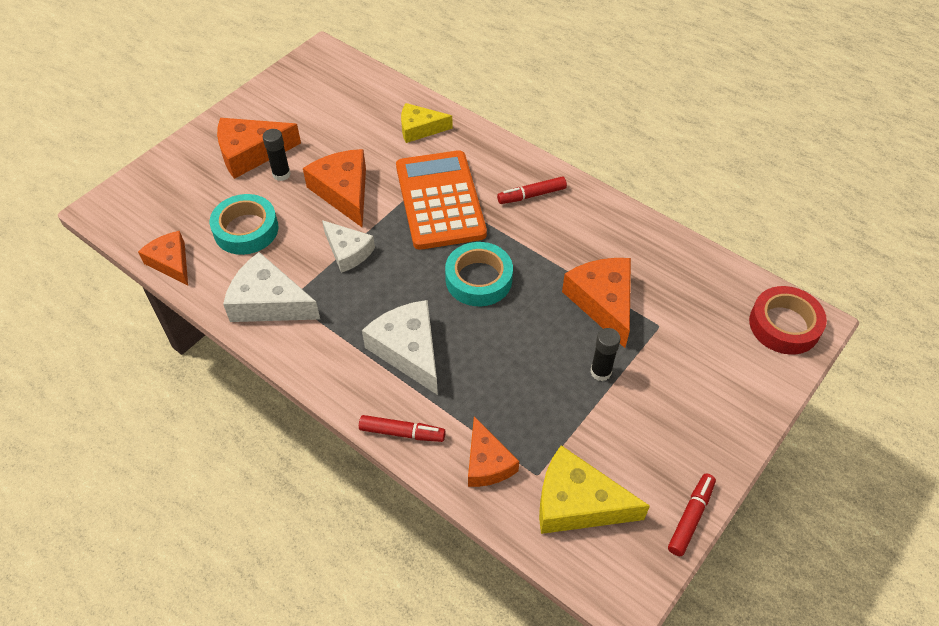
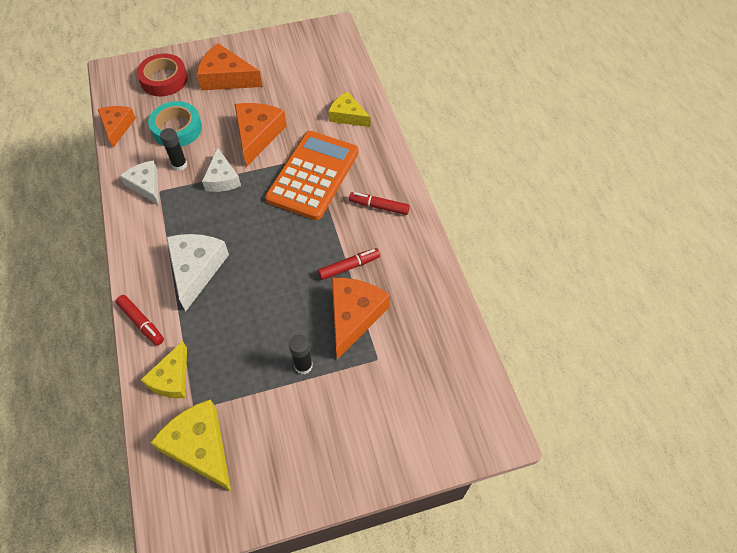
camera: 35 degrees right, 5 degrees up
white cheese [223,252,320,322] -> white cheese [120,160,159,205], size x0.66
black glue stick [263,129,291,181] -> black glue stick moved to [160,128,187,171]
turquoise tape [445,242,513,306] -> none
orange cheese [468,417,519,487] -> yellow cheese [140,341,187,398]
red marker [668,473,716,556] -> red marker moved to [318,248,380,280]
red tape [749,286,827,355] -> red tape moved to [137,54,188,96]

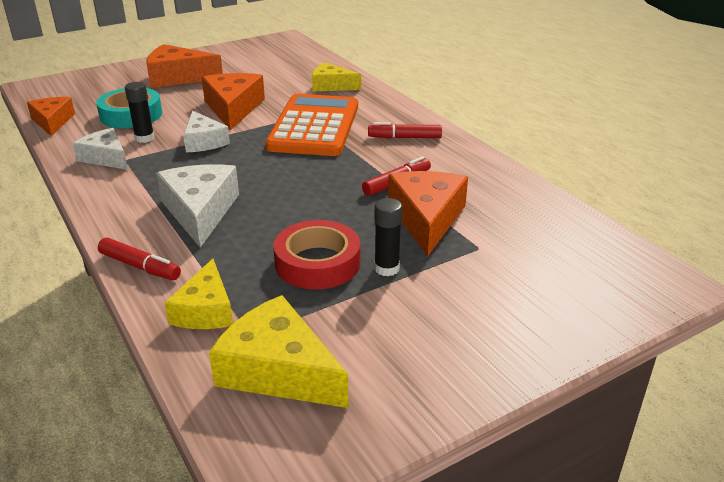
camera: 15 degrees left, 25 degrees down
red tape [137,54,188,96] -> red tape moved to [273,220,360,290]

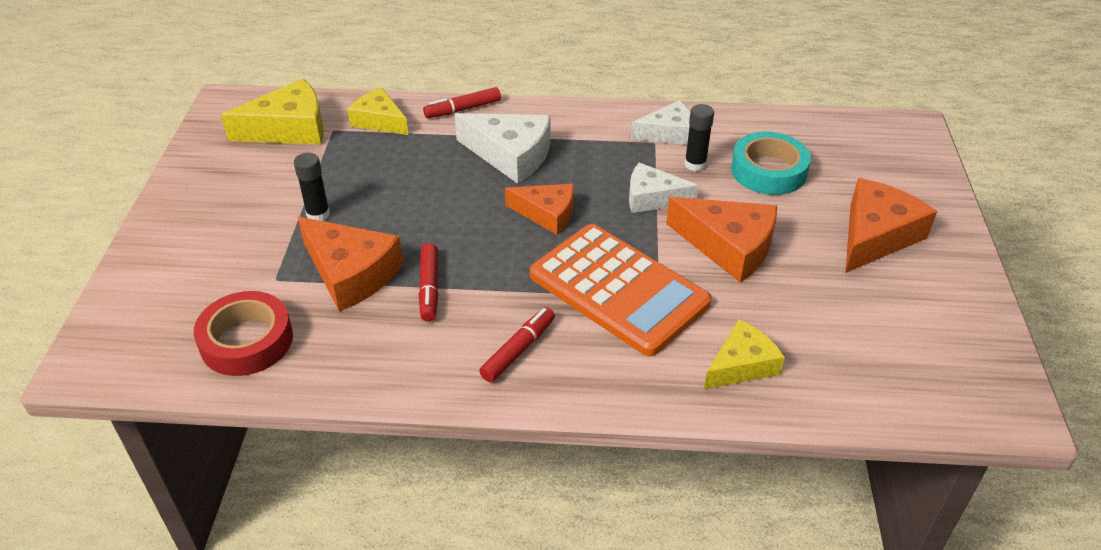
camera: 125 degrees right, 10 degrees up
orange cheese [27,97,75,137] -> orange cheese moved to [505,184,574,235]
red tape [273,220,360,290] -> red tape moved to [194,291,293,376]

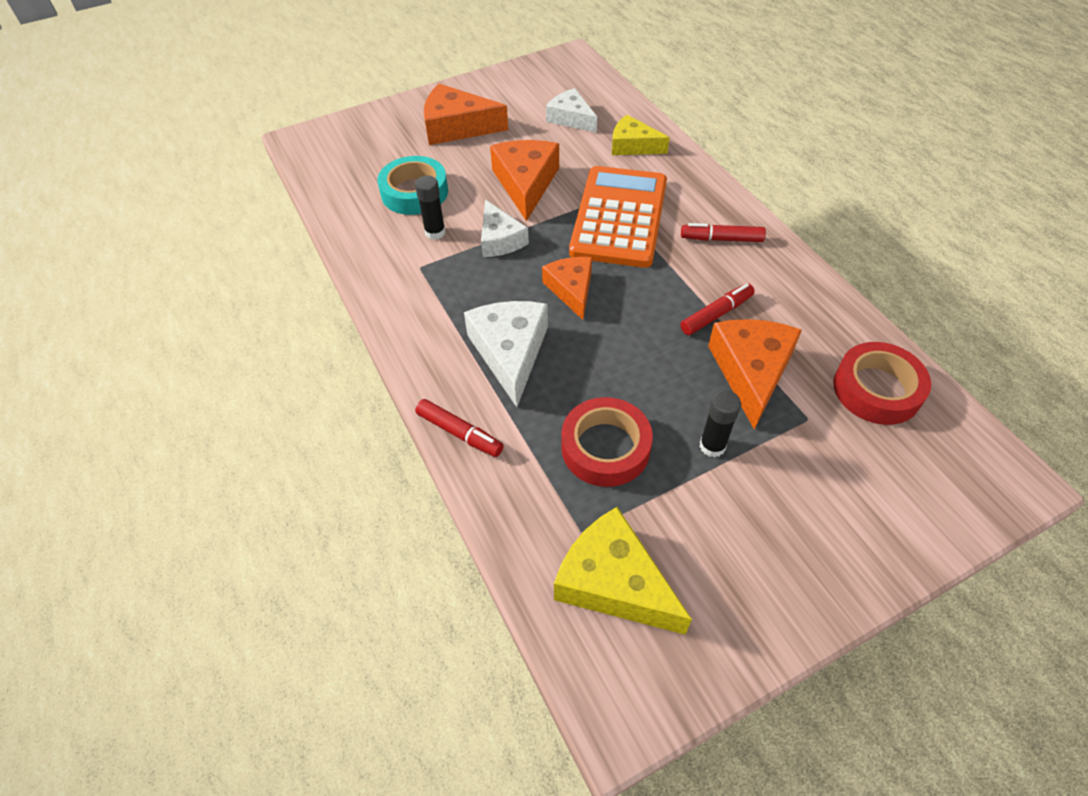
camera: 120 degrees left, 10 degrees up
yellow cheese [347,88,408,135] -> none
white cheese [631,101,690,145] -> white cheese moved to [546,88,597,133]
none -> red tape [561,397,653,487]

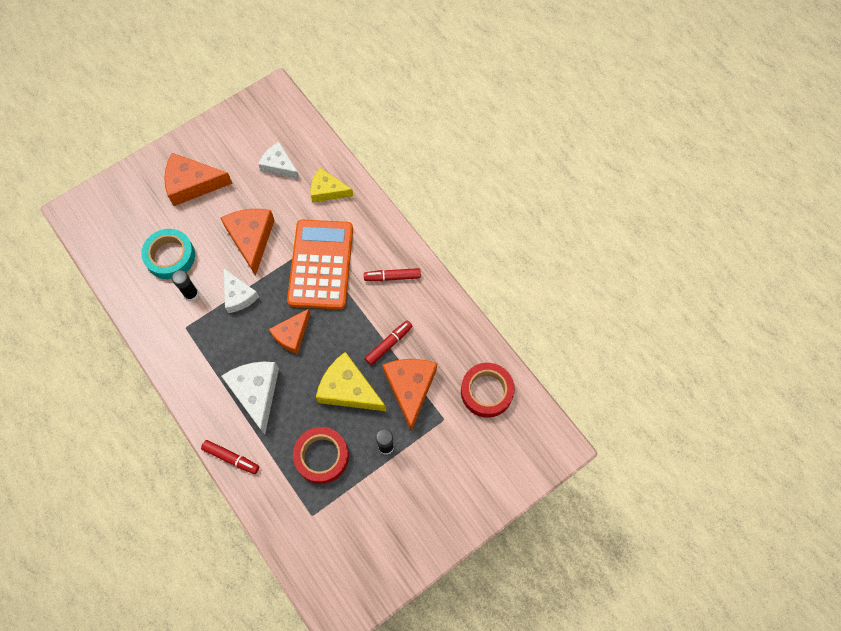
camera: 10 degrees left, 15 degrees up
orange cheese [542,257,592,320] -> orange cheese turned 120 degrees counterclockwise [269,309,311,354]
yellow cheese [554,507,692,635] -> yellow cheese moved to [316,352,386,411]

